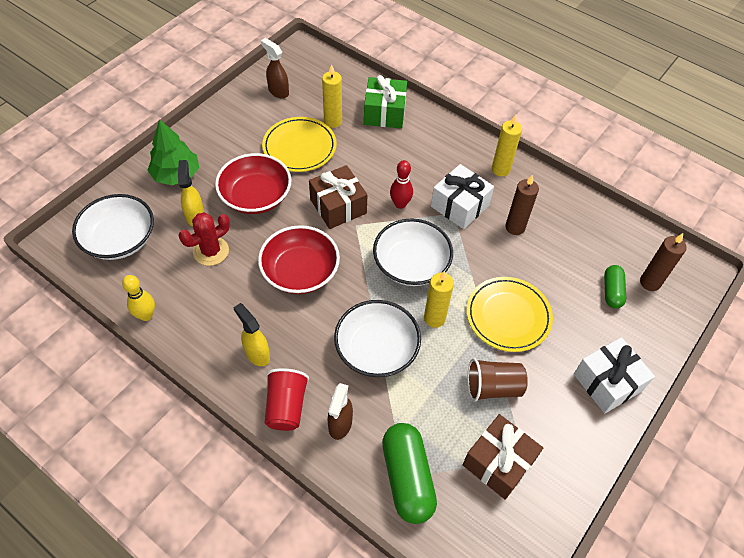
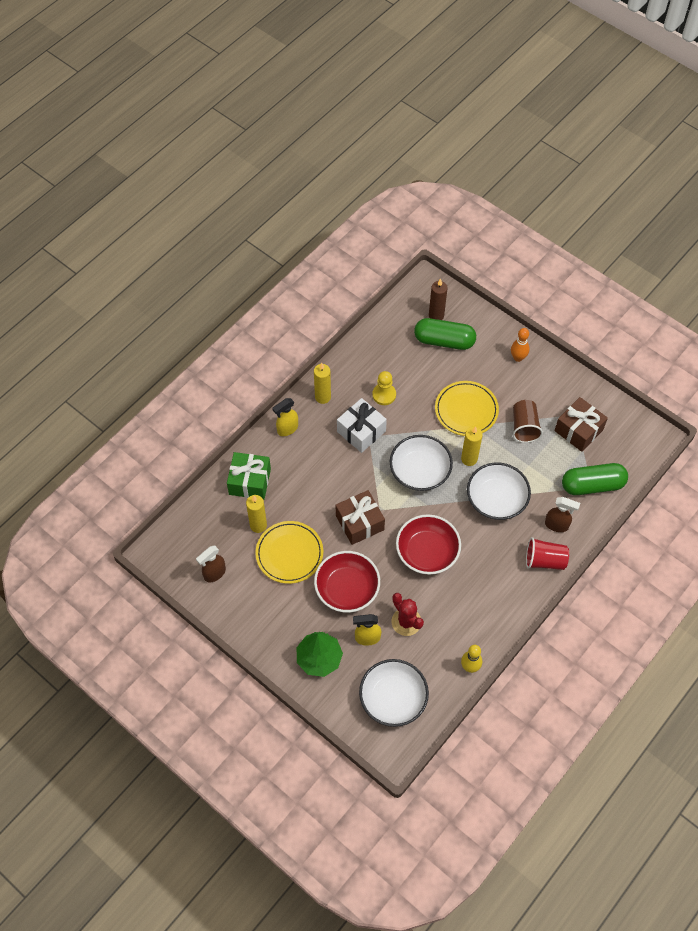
camera: 85 degrees left, 5 degrees up
yellow spray bottle [233,303,270,366] -> yellow spray bottle moved to [272,398,298,436]
red bowling pin [390,160,413,209] -> none
brown candle [505,174,539,235] -> yellow pawn [372,371,396,405]
white gift [574,337,655,414] -> orange bowling pin [511,328,530,362]
green capsule [604,265,626,309] -> green capsule [414,318,476,350], size x1.76

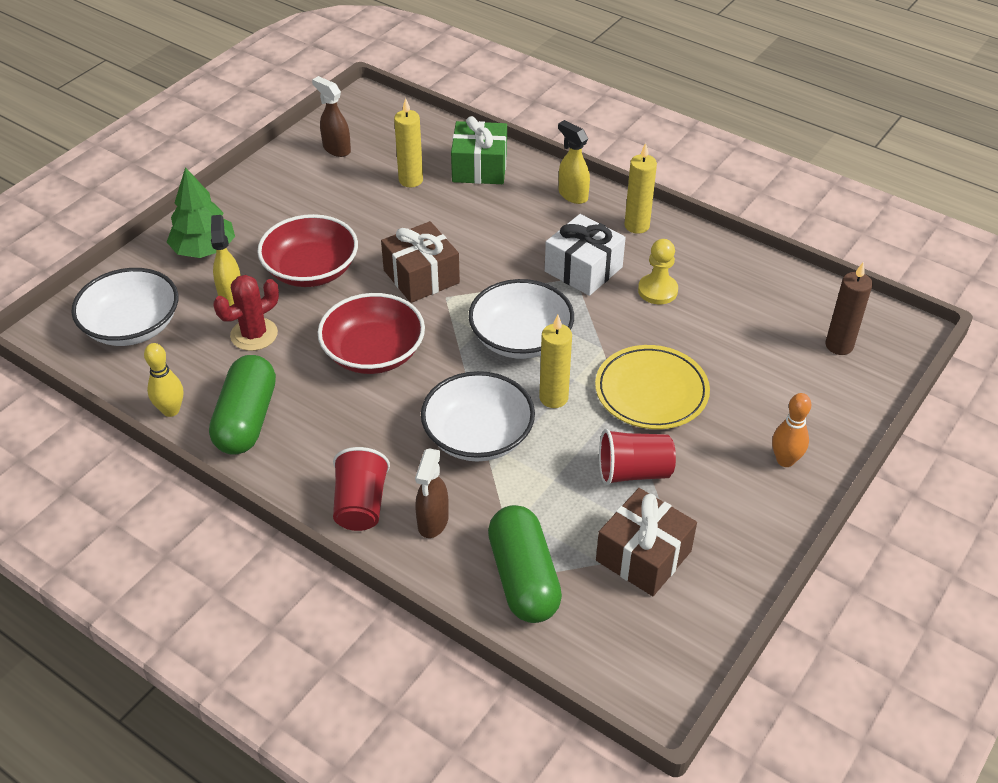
camera: 85 degrees right, 15 degrees down
yellow plate [255,521,323,584] -> none
green capsule [414,318,476,350] -> green capsule moved to [209,355,276,455]
brown cup [513,400,543,443] -> red cup [599,429,676,485]

